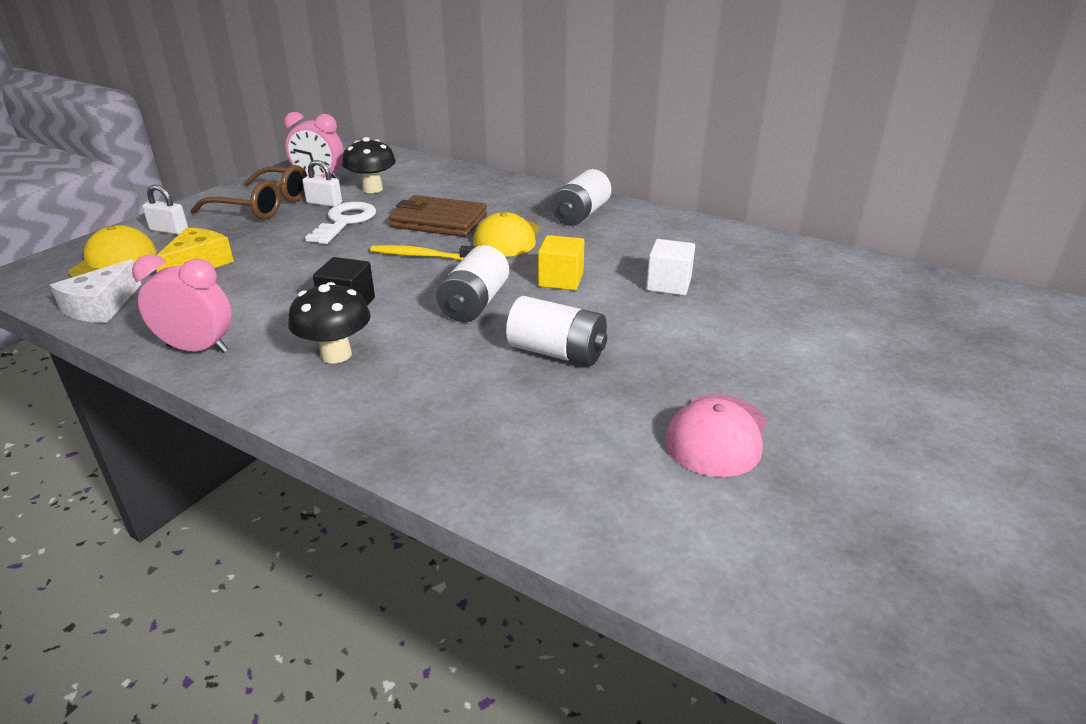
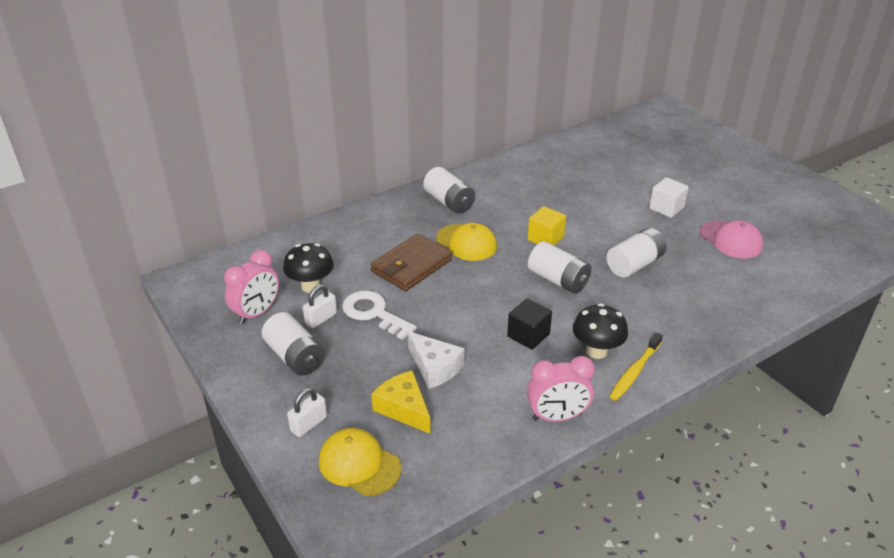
camera: 65 degrees left, 5 degrees up
white cheese [50,259,141,323] -> white cheese moved to [408,331,465,389]
pink clock [132,254,232,353] -> pink clock turned 135 degrees counterclockwise [527,356,595,422]
brown glasses [190,165,307,220] -> white battery [262,312,325,375]
yellow toothbrush [370,245,475,260] -> yellow toothbrush moved to [610,333,663,400]
white cube [646,239,695,296] -> white cube moved to [649,177,689,218]

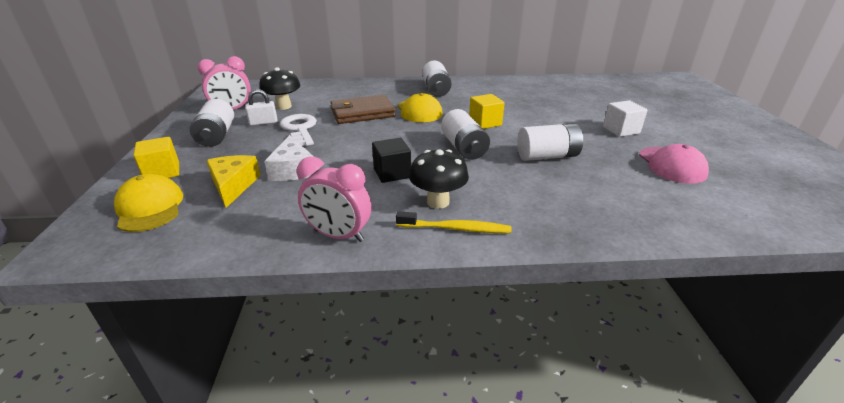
camera: 30 degrees right, 5 degrees down
white padlock [287,388,327,437] -> yellow cube [133,137,179,178]
yellow toothbrush [610,333,663,400] -> yellow toothbrush turned 150 degrees counterclockwise [396,211,512,233]

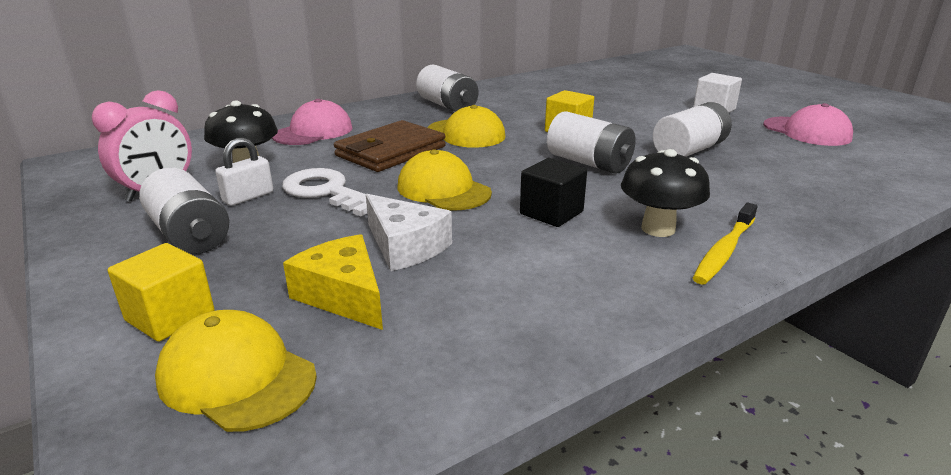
camera: 30 degrees left, 5 degrees down
pink clock [297,157,371,242] -> none
yellow toothbrush [396,211,512,233] -> yellow toothbrush turned 150 degrees clockwise [693,203,757,284]
none -> pink cap [272,99,352,145]
none -> yellow cap [398,149,492,211]

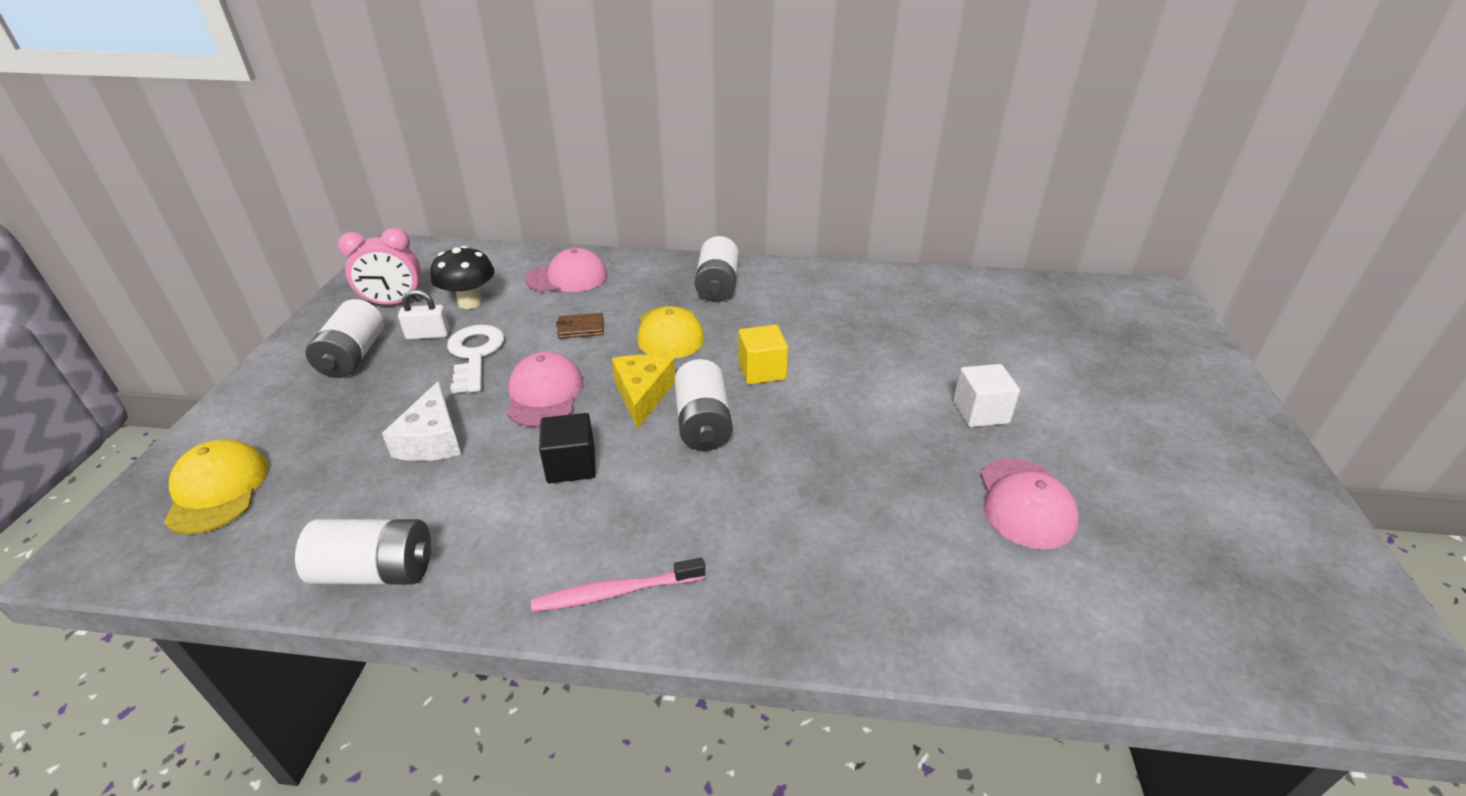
camera: 40 degrees right, 10 degrees up
yellow cube [108,243,214,342] -> none
yellow cheese [283,234,383,330] -> yellow cheese moved to [612,355,675,429]
brown wallet [334,120,446,172] -> brown wallet [556,313,604,339], size x0.49
yellow cap [398,149,492,211] -> pink cap [507,352,583,427]
black mushroom [621,149,710,237] -> none
white battery [653,102,732,157] -> white battery moved to [295,519,431,585]
yellow toothbrush [693,203,757,284] -> pink toothbrush [531,558,705,612]

